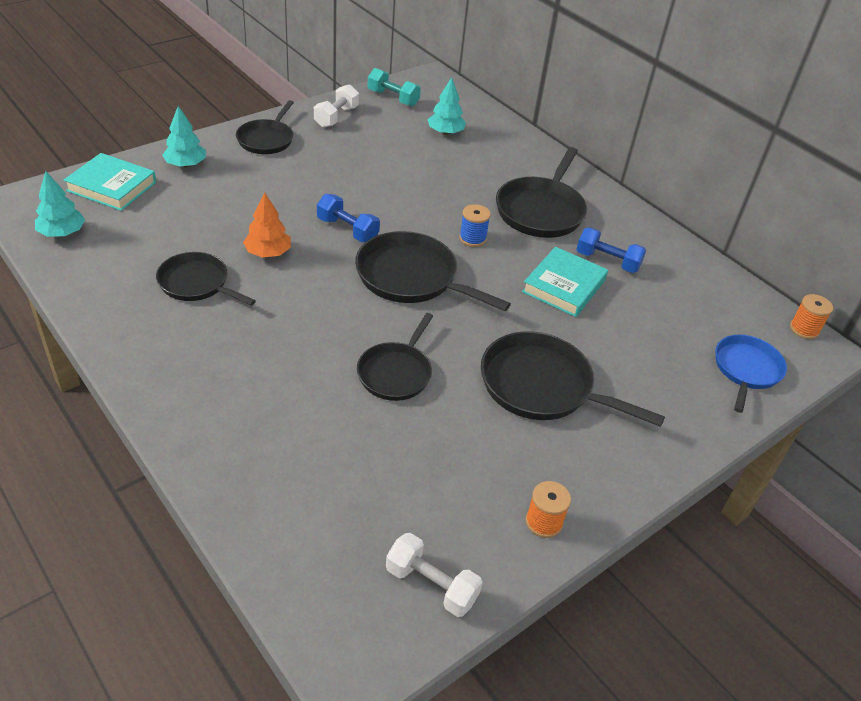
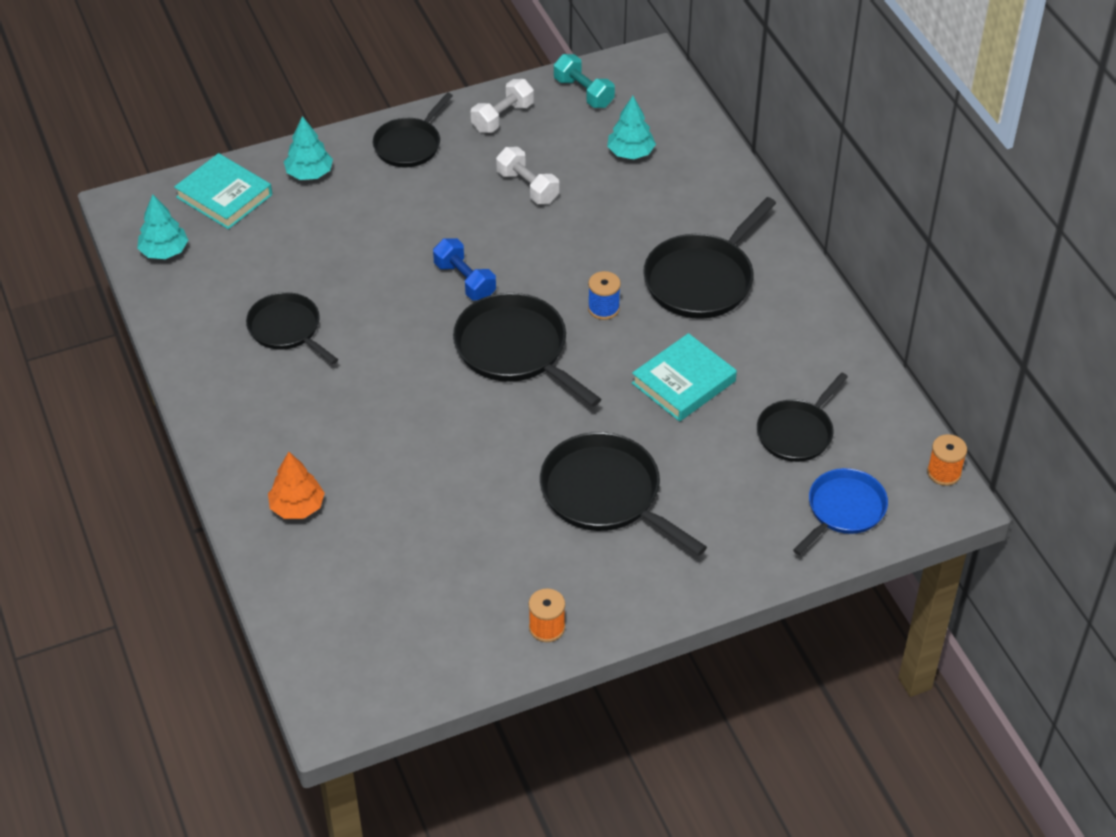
camera: 20 degrees right, 5 degrees up
orange tree [243,192,291,258] -> orange tree moved to [268,452,325,519]
black pan [357,313,433,401] -> black pan moved to [757,373,848,462]
white dumbbell [386,533,483,617] -> white dumbbell moved to [496,147,559,204]
blue dumbbell [576,227,646,273] -> none

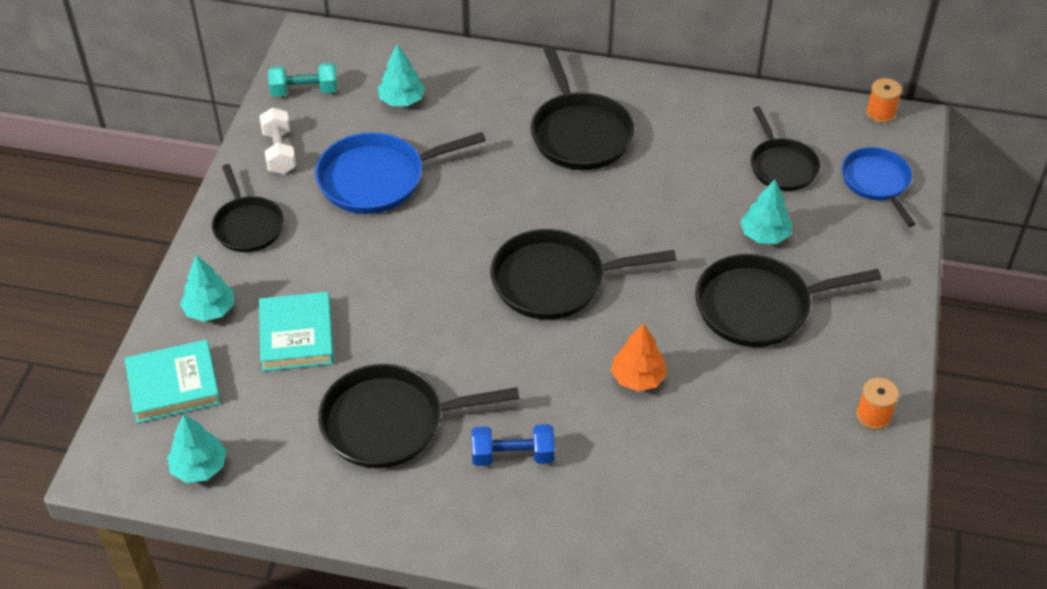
camera: 55 degrees left, 0 degrees up
black pan [246,292,338,364] -> black pan [318,364,519,468], size x1.53
orange tree [268,452,325,519] -> orange tree moved to [611,323,667,391]
blue dumbbell [433,238,496,300] -> blue dumbbell moved to [471,424,555,466]
white dumbbell [496,147,559,204] -> blue pan [315,132,486,214]
blue spool [588,271,621,320] -> none
turquoise book [632,333,737,422] -> turquoise book moved to [259,292,334,371]
none -> turquoise tree [740,179,792,244]

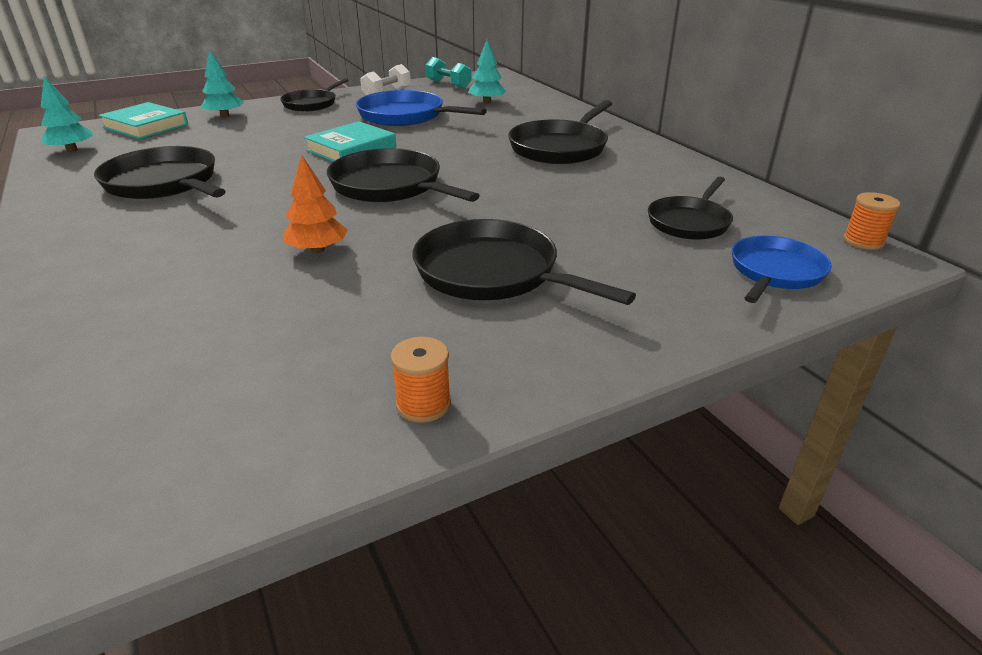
camera: 50 degrees right, 15 degrees down
turquoise book [259,292,334,371] -> turquoise book moved to [304,121,396,162]
blue dumbbell [471,424,555,466] -> none
turquoise tree [740,179,792,244] -> none

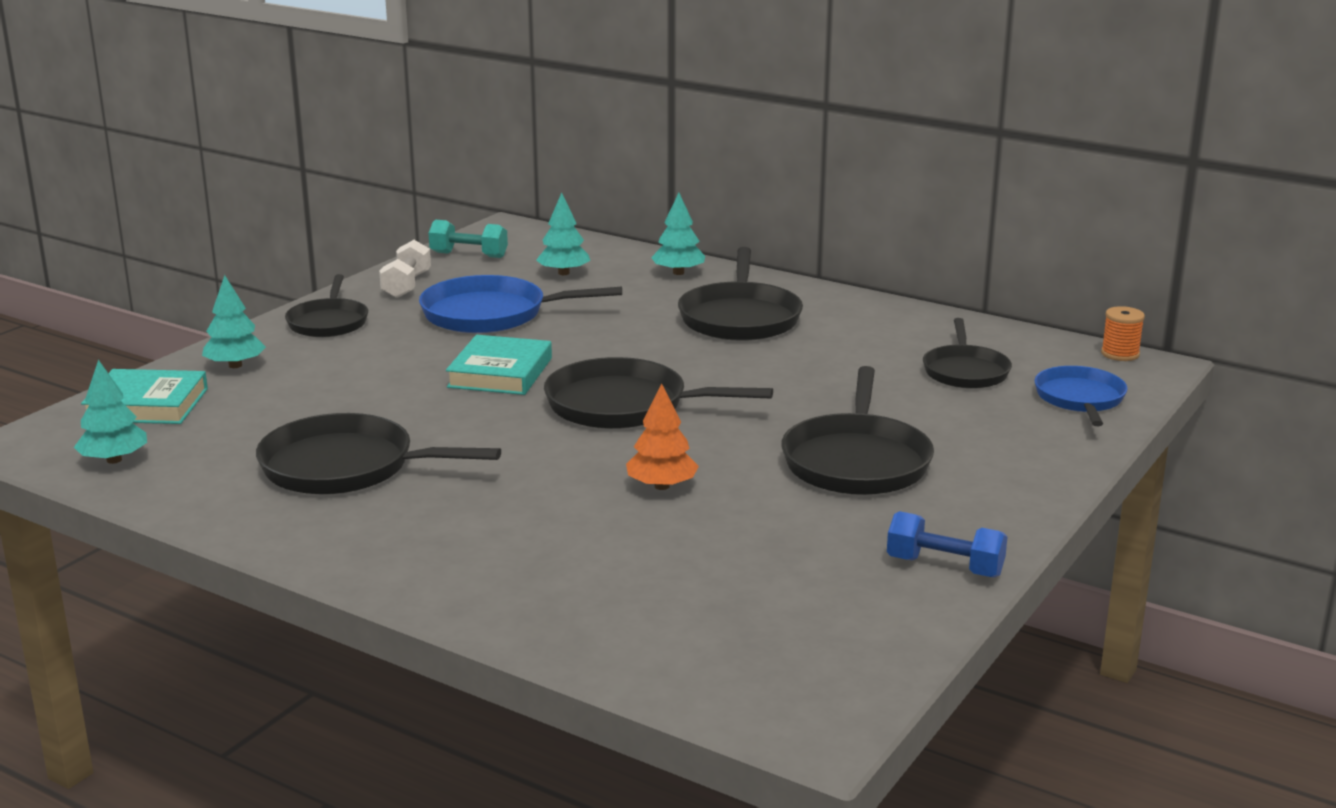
camera: 30 degrees left, 10 degrees down
orange spool [391,337,451,423] -> blue dumbbell [887,511,1007,578]
black pan [413,219,636,305] -> black pan turned 90 degrees counterclockwise [781,366,934,495]
none -> turquoise tree [651,193,705,275]

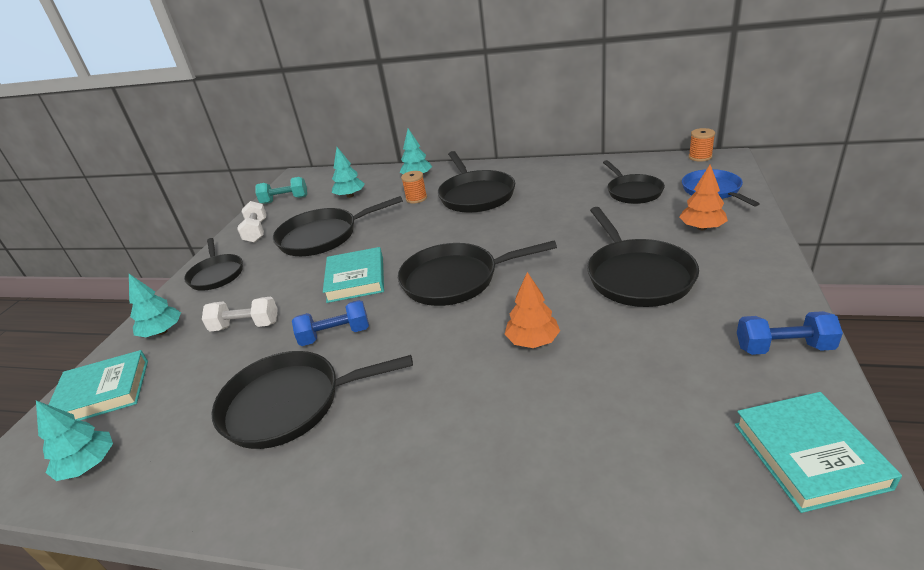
camera: 15 degrees left, 10 degrees up
blue pan [419,275,622,333] -> black pan [273,196,403,256]
none -> white dumbbell [202,297,278,331]
none -> blue dumbbell [292,300,369,346]
none -> orange spool [401,171,427,204]
none -> orange tree [679,165,728,230]
none -> turquoise book [735,392,902,513]

